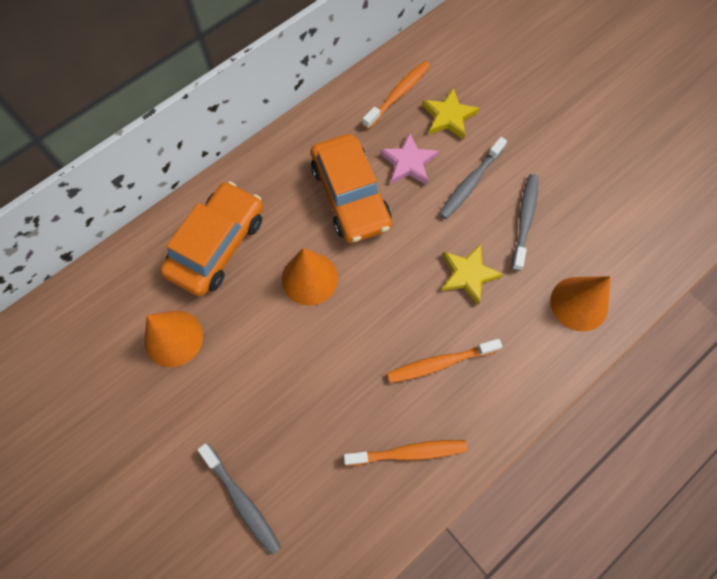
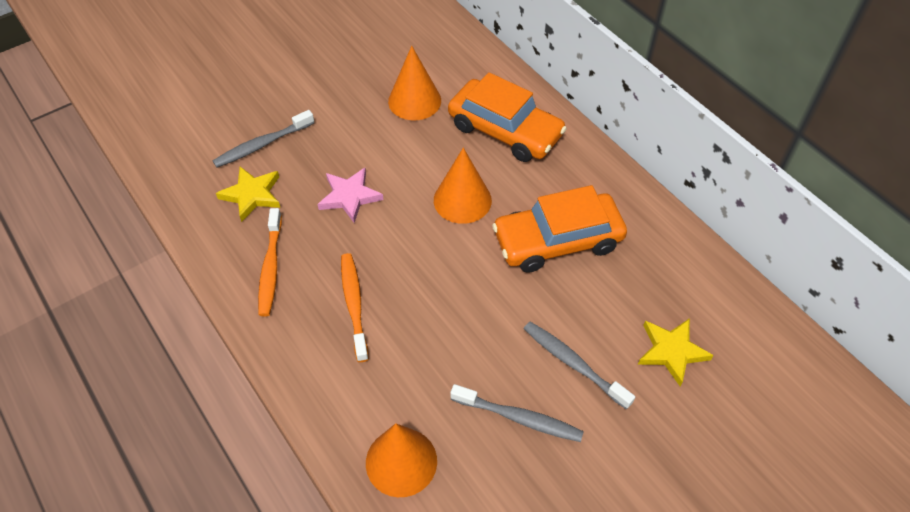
camera: 95 degrees right, 15 degrees down
orange toothbrush [362,61,430,129] -> none
pink star [380,132,439,185] -> pink star moved to [318,168,384,223]
yellow star [441,243,503,305] -> yellow star moved to [216,167,280,222]

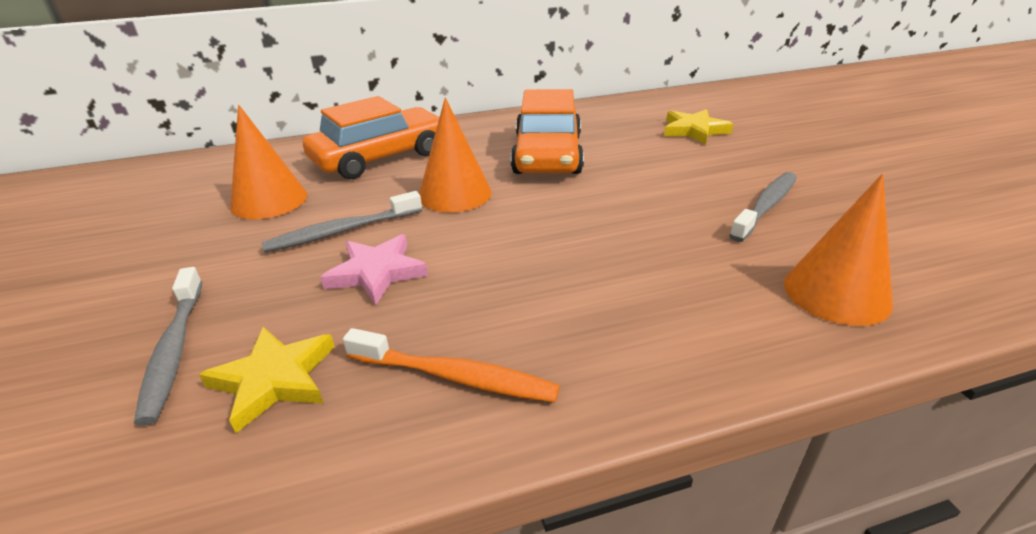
camera: 70 degrees left, 20 degrees down
orange toothbrush [341,253,369,362] -> none
grey toothbrush [524,322,635,410] -> grey toothbrush moved to [261,191,422,252]

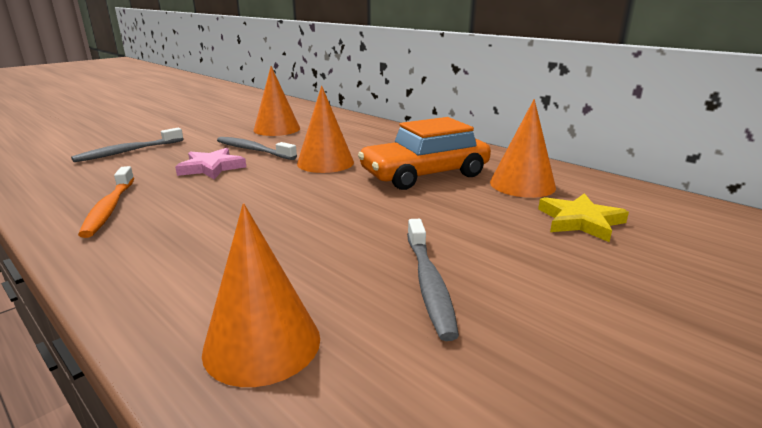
camera: 60 degrees right, 10 degrees down
yellow star [199,327,335,433] -> none
orange car [303,96,439,179] -> none
grey toothbrush [729,172,797,242] -> grey toothbrush turned 75 degrees clockwise [407,219,459,341]
none -> orange cone [490,99,556,198]

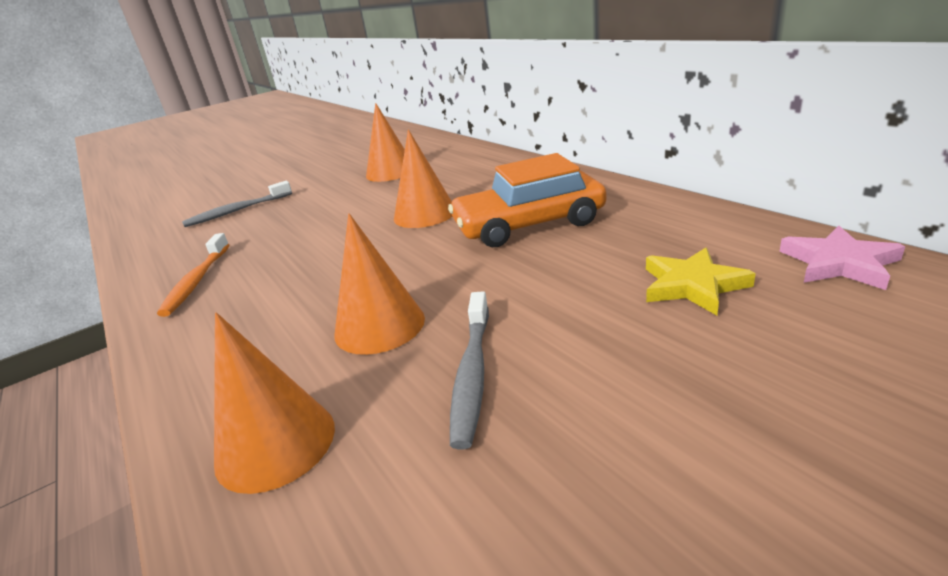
camera: 15 degrees right, 5 degrees up
pink star [175,148,246,179] -> pink star moved to [779,226,905,290]
grey toothbrush [217,137,297,160] -> none
orange cone [490,99,556,198] -> orange cone moved to [334,213,425,355]

